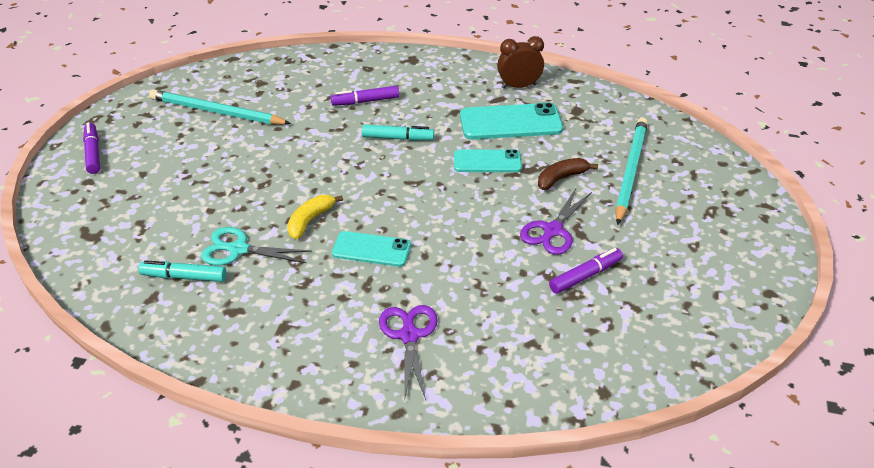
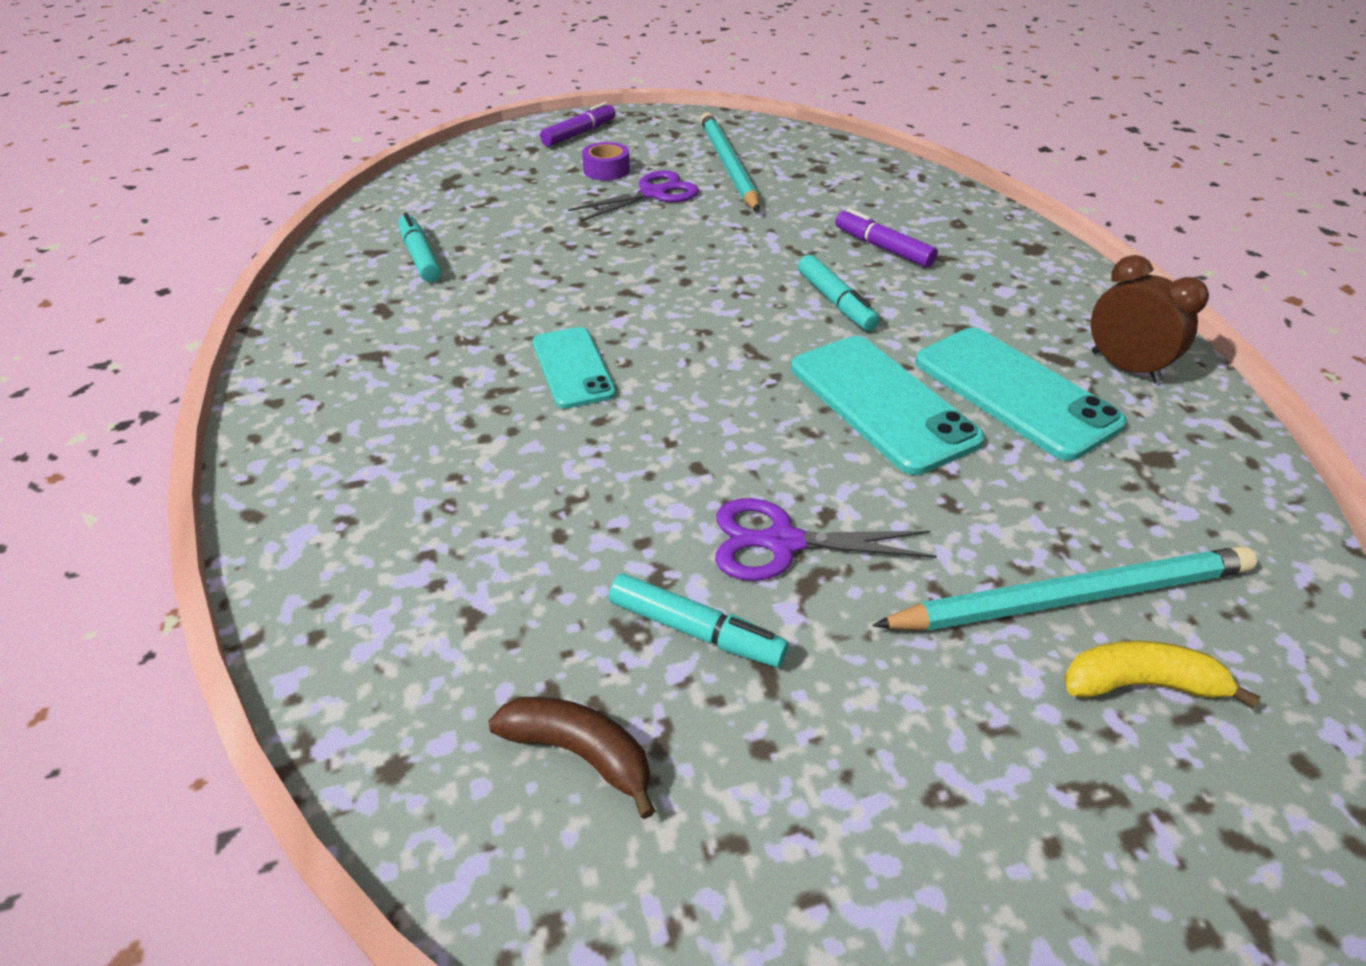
camera: 60 degrees right, 0 degrees up
turquoise scissors [201,227,312,265] -> none
yellow banana [287,195,343,239] -> yellow banana moved to [1064,641,1260,708]
purple scissors [379,305,438,400] -> purple scissors moved to [568,170,699,222]
turquoise phone [454,149,522,172] -> turquoise phone [791,336,985,475], size x1.56
brown banana [538,158,598,190] -> brown banana moved to [489,697,655,819]
purple marker [549,248,623,294] -> turquoise marker [609,573,789,667]
none -> purple tape [582,142,630,181]

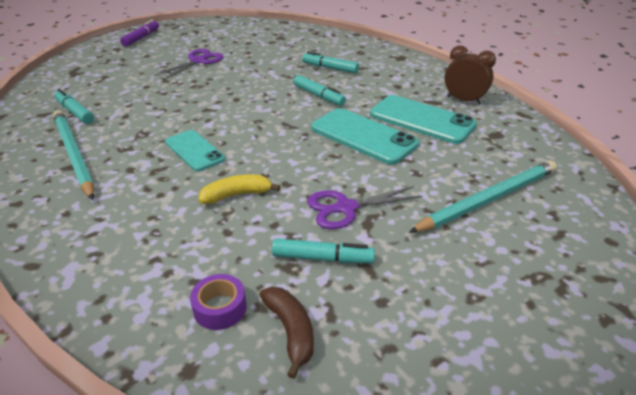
camera: 20 degrees left, 5 degrees down
brown banana [489,697,655,819] -> brown banana turned 60 degrees clockwise [259,287,314,379]
purple tape [582,142,630,181] -> purple tape moved to [190,274,247,330]
turquoise pencil [700,112,760,212] -> turquoise pencil moved to [53,111,94,200]
purple marker [835,208,938,268] -> turquoise marker [302,51,359,74]
yellow banana [1064,641,1260,708] -> yellow banana moved to [199,174,281,204]

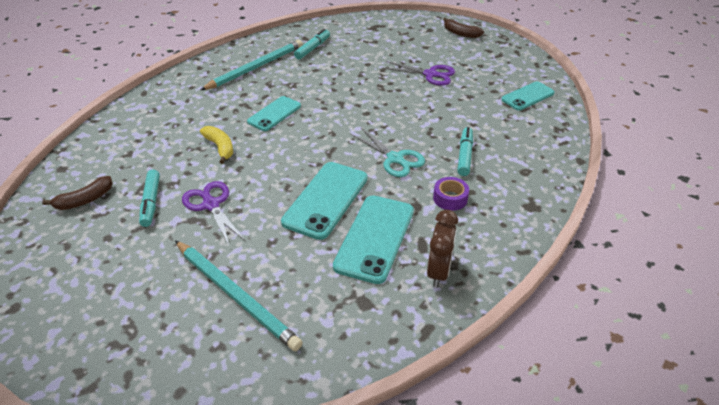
camera: 75 degrees right, 5 degrees up
purple marker [120,20,159,47] -> brown banana [443,18,484,38]
purple tape [190,274,247,330] -> purple tape moved to [433,177,469,211]
turquoise marker [294,75,346,106] -> turquoise scissors [351,128,425,177]
none -> turquoise phone [501,81,555,110]

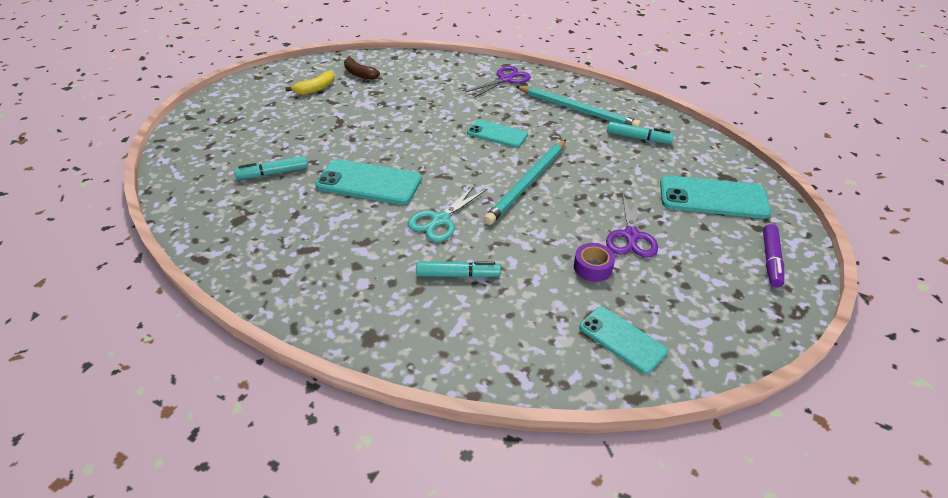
camera: 80 degrees right, 0 degrees up
turquoise marker [139,170,160,227] -> turquoise marker moved to [235,156,308,179]
turquoise pencil [175,240,303,351] -> turquoise pencil moved to [484,140,566,225]
purple scissors [182,181,245,245] -> purple scissors moved to [466,66,531,98]
yellow banana [200,126,233,164] -> yellow banana moved to [286,71,335,95]
turquoise phone [333,195,414,284] -> turquoise phone moved to [660,175,771,218]
brown clock [427,210,458,288] -> none
purple tape [433,177,469,211] -> purple tape moved to [574,243,615,282]
brown banana [443,18,484,38] -> purple marker [763,224,784,287]

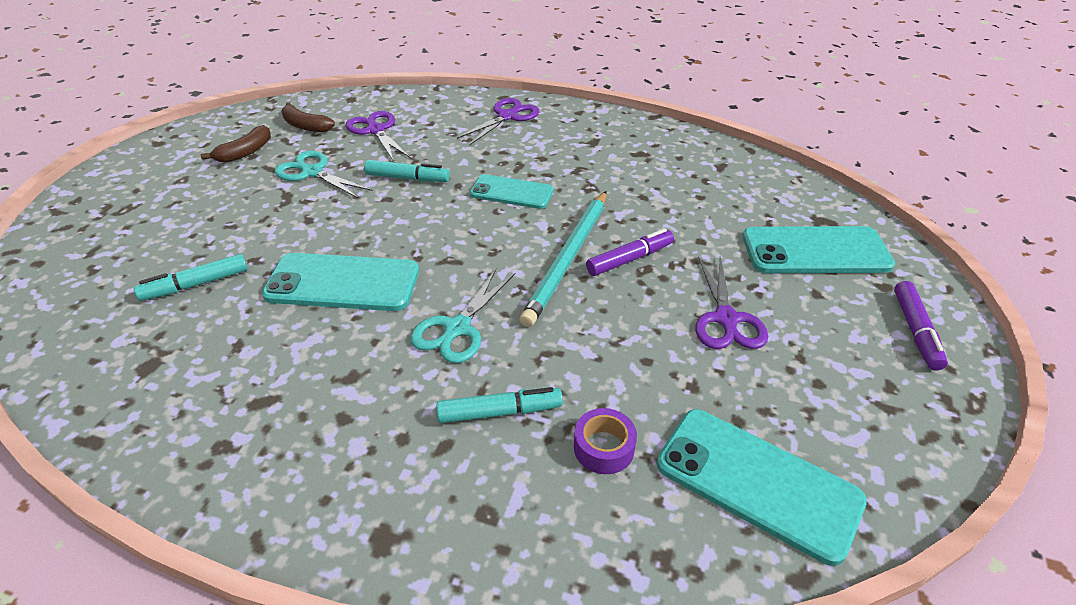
camera: 10 degrees left, 0 degrees up
yellow banana [286,71,335,95] -> brown banana [201,125,271,163]
turquoise pencil [516,86,641,127] -> none
purple tape [574,243,615,282] -> purple tape moved to [574,408,637,474]
turquoise phone [579,307,668,374] -> turquoise phone [657,409,867,566], size x1.56
turquoise marker [607,122,674,144] -> turquoise marker moved to [364,160,450,182]
none -> turquoise scissors [275,151,372,199]
none -> purple scissors [346,111,411,161]
none -> purple marker [586,228,674,276]

